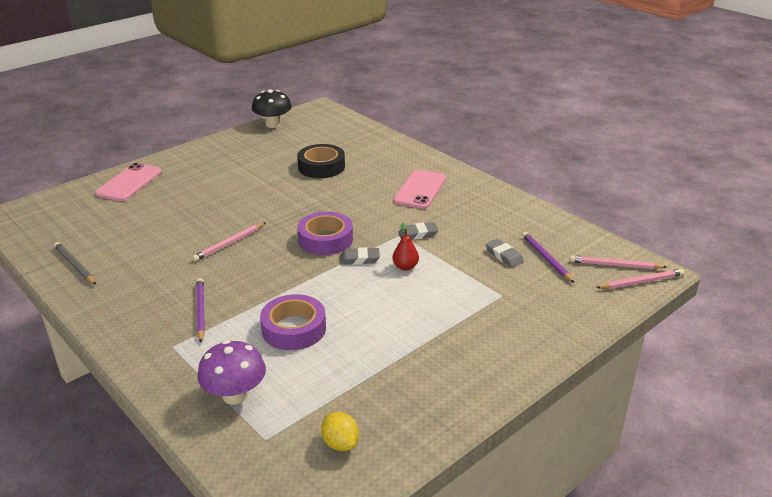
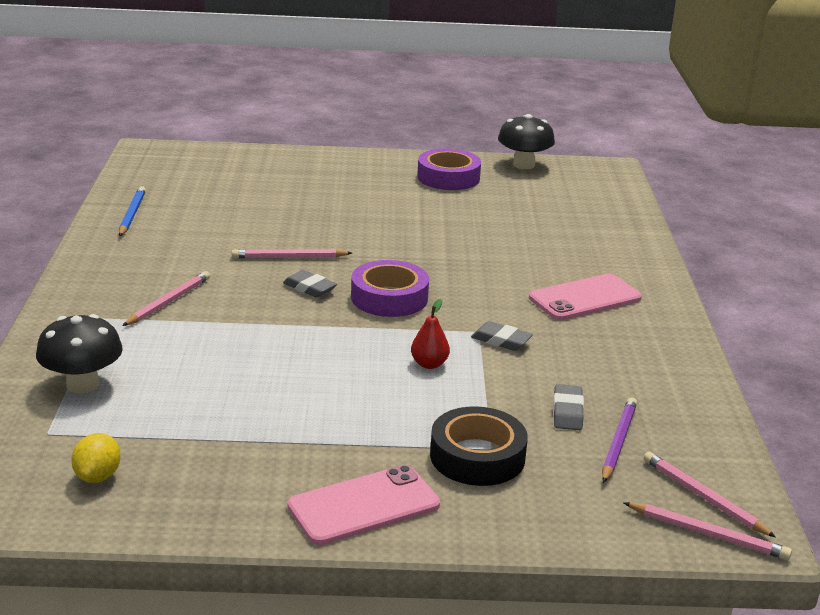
camera: 40 degrees right, 5 degrees down
grey pencil [54,242,96,285] -> blue pencil [119,186,146,236]
pink phone [95,163,162,201] -> pink phone moved to [287,465,440,545]
purple pencil [196,278,205,342] -> pink pencil [122,271,210,326]
purple mushroom [197,340,266,405] -> black mushroom [36,314,123,394]
purple tape [260,294,326,350] -> purple tape moved to [417,148,481,190]
black tape [297,144,345,178] -> black tape moved to [430,406,528,486]
grey eraser [340,247,380,265] -> grey eraser moved to [283,270,337,298]

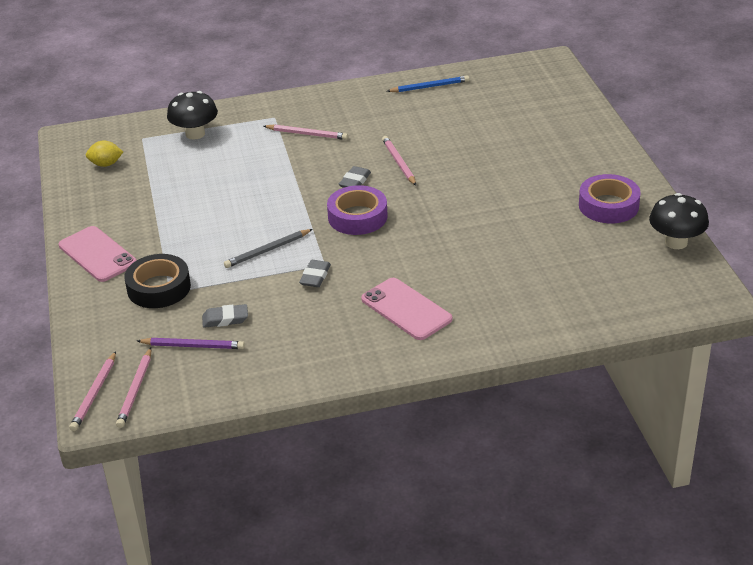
camera: 80 degrees right, 10 degrees up
red pear [411,299,450,369] -> grey pencil [224,229,313,268]
pink pencil [644,452,776,537] -> pink pencil turned 150 degrees clockwise [116,348,151,428]

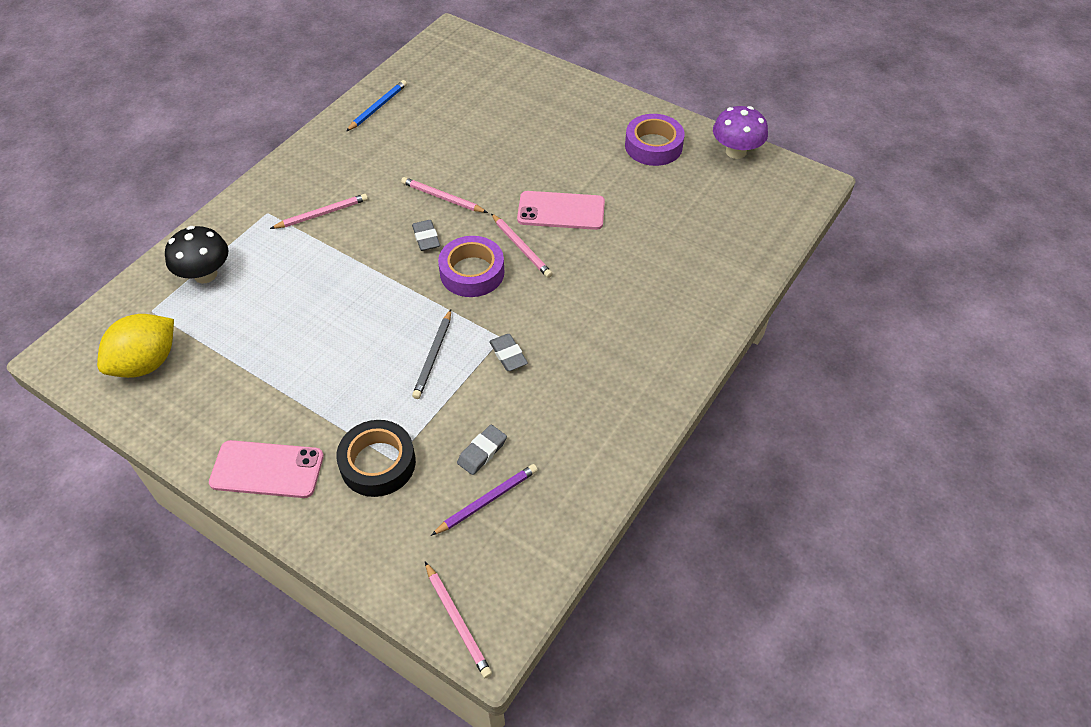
camera: 45 degrees left, 15 degrees up
yellow lemon [86,141,123,167] -> yellow lemon [97,314,174,378], size x1.81
pink pencil [116,348,151,428] -> pink pencil moved to [491,213,553,278]
pink phone [361,278,452,340] -> pink phone moved to [517,191,605,230]
black mushroom [649,193,709,249] -> purple mushroom [713,106,768,159]

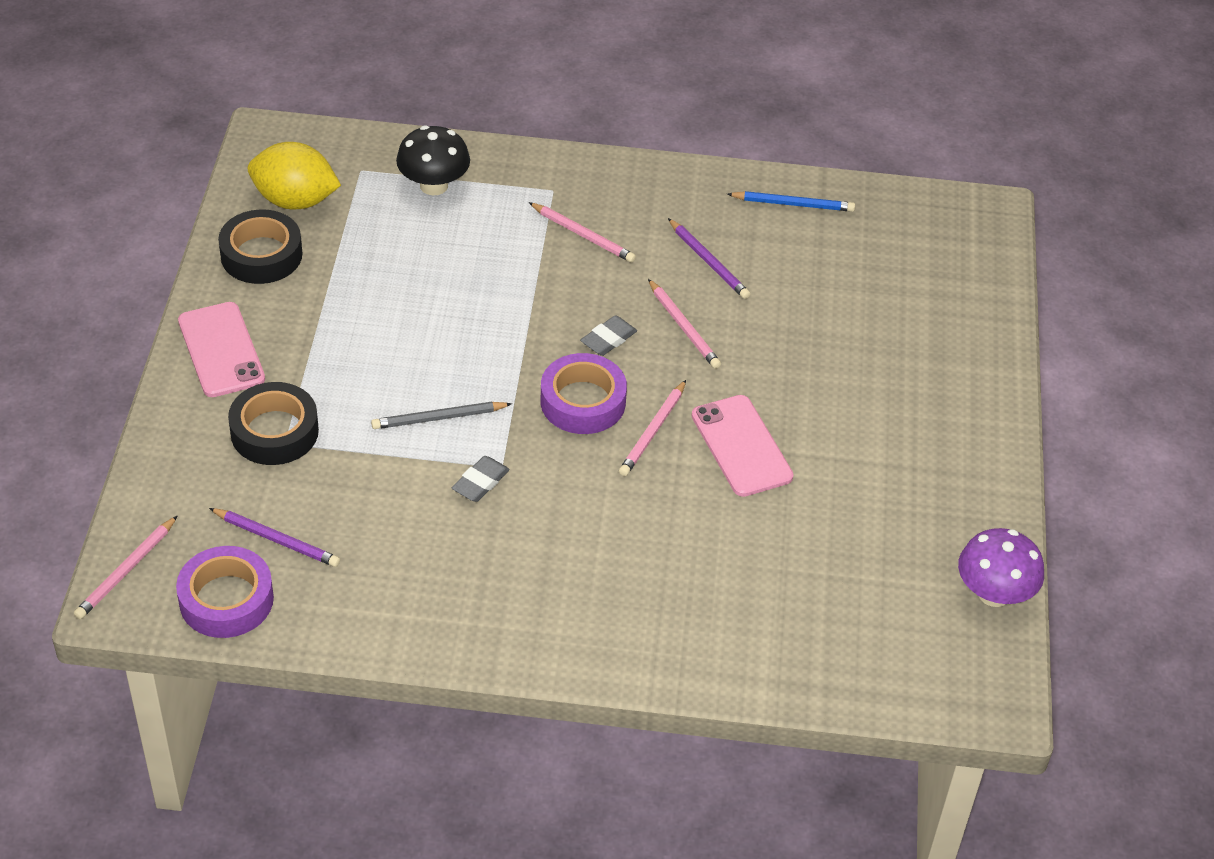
camera: 60 degrees right, 5 degrees down
pink pencil [401,177,488,213] -> pink pencil turned 150 degrees clockwise [648,279,721,369]
grey eraser [457,425,507,475] -> none
purple tape [625,114,685,166] -> purple tape moved to [176,546,274,638]
none -> black tape [218,209,302,284]
none -> purple pencil [668,218,750,299]

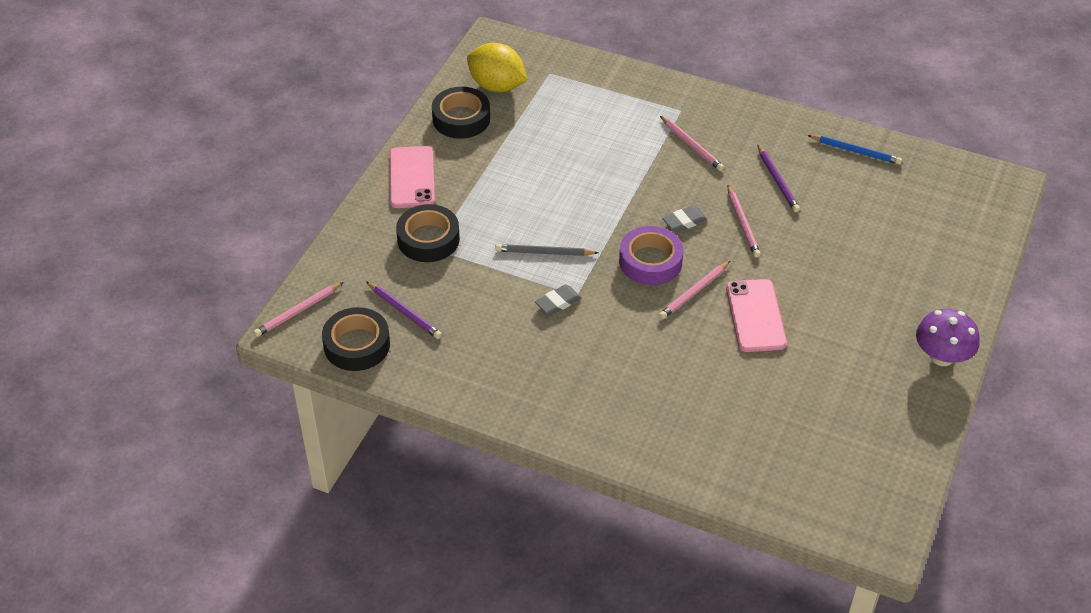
camera: 20 degrees right, 0 degrees up
purple tape [176,546,274,638] -> black tape [322,307,390,371]
black mushroom [396,125,470,195] -> none
purple mushroom [958,528,1044,607] -> purple mushroom moved to [916,309,980,366]

